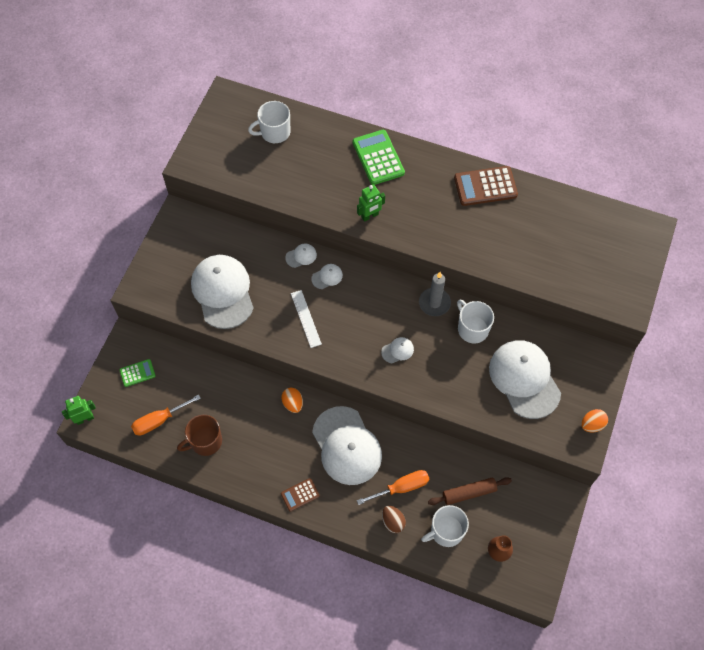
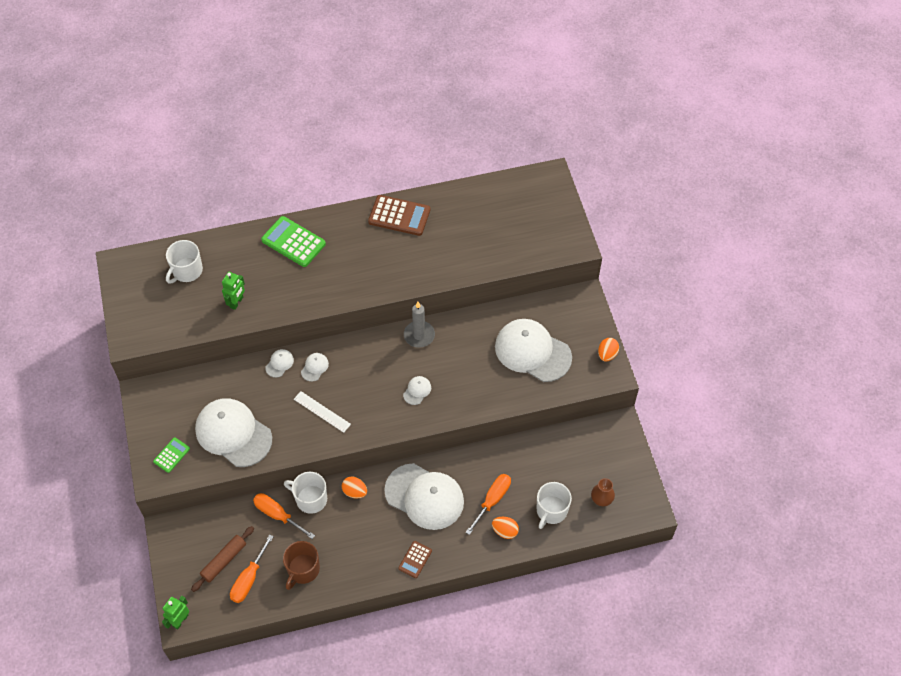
camera: 35 degrees left, 5 degrees down
green calculator [120,359,156,387] -> green calculator moved to [153,437,190,473]
green robot [357,184,385,222] -> green robot moved to [222,272,245,310]
brown egg [382,506,406,533] -> orange egg [492,517,519,539]
brown rolling pin [428,477,512,505] -> brown rolling pin moved to [191,526,254,592]
brown calculator [454,166,518,206] -> brown calculator turned 120 degrees counterclockwise [368,195,430,236]
white mug [457,300,494,343] -> white mug moved to [284,472,327,514]
none -> orange screwdriver [253,493,315,539]

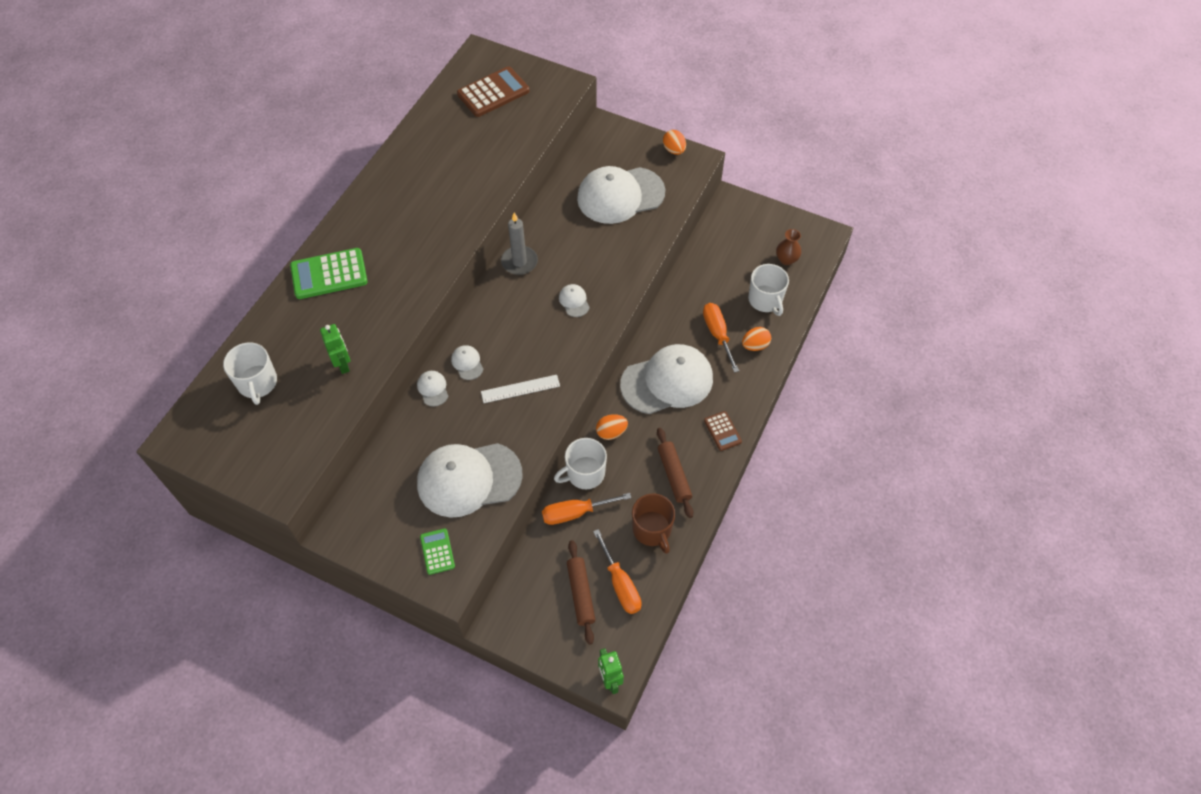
camera: 50 degrees left, 0 degrees up
brown calculator [368,195,430,236] -> brown calculator moved to [457,66,530,117]
none -> brown rolling pin [657,428,694,518]

